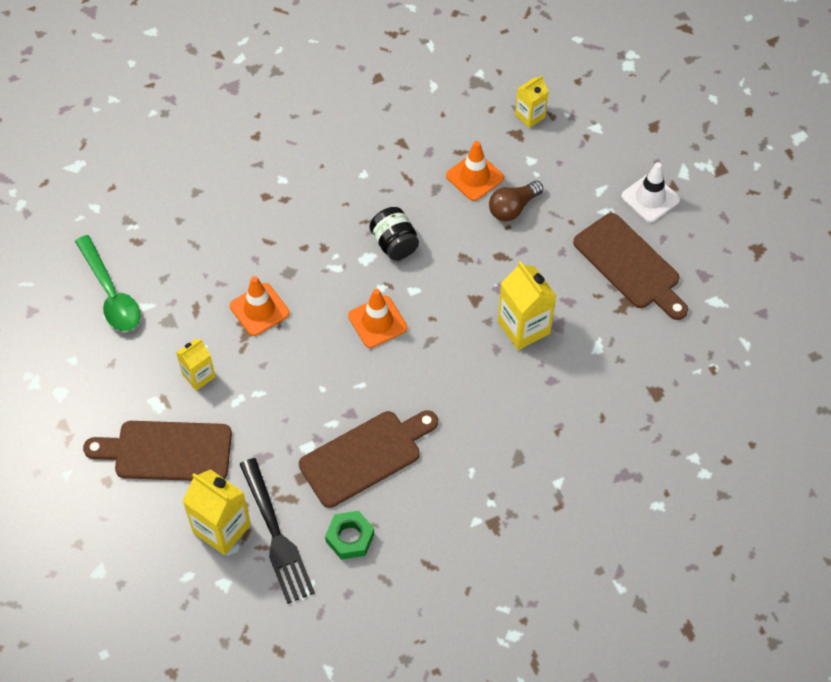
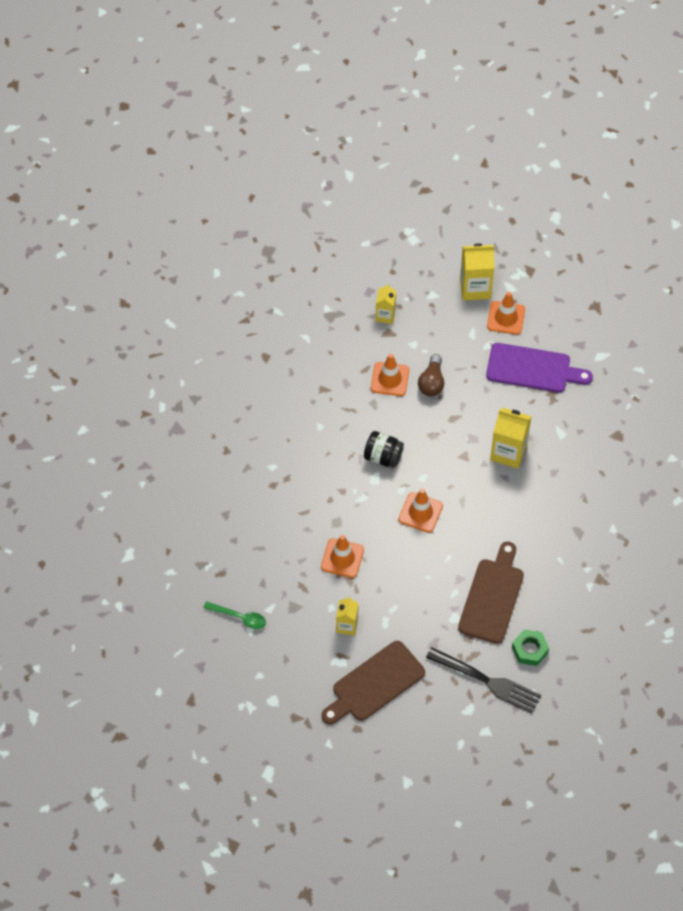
camera: 40 degrees left, 0 degrees up
green spoon [75,235,141,331] -> green spoon [203,601,266,629], size x0.64
yellow carton [182,469,251,555] -> yellow carton moved to [460,243,494,300]
brown cutting board [573,213,688,320] -> purple cutting board [486,343,593,392]
white traffic cone [621,162,680,222] -> orange traffic cone [487,292,525,335]

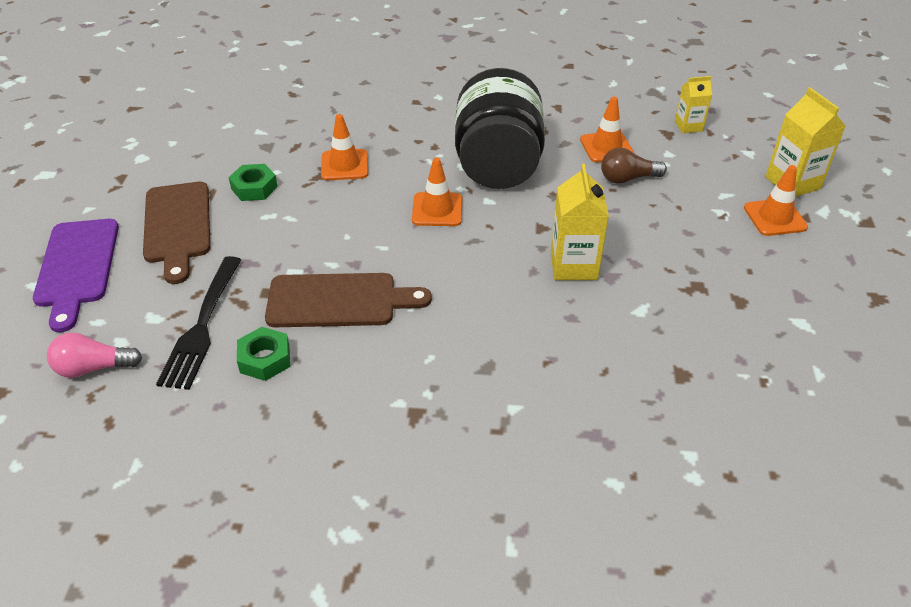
camera: 70 degrees right, 15 degrees down
green spoon [203,601,266,629] -> none
brown cutting board [321,641,425,725] -> brown cutting board turned 135 degrees counterclockwise [143,182,210,284]
yellow carton [336,596,359,636] -> green nut [229,164,278,201]
black jar [364,431,404,467] -> black jar [455,68,545,189], size x2.22
purple cutting board [486,343,593,392] -> purple cutting board moved to [33,219,119,332]
none -> pink light bulb [47,333,142,378]

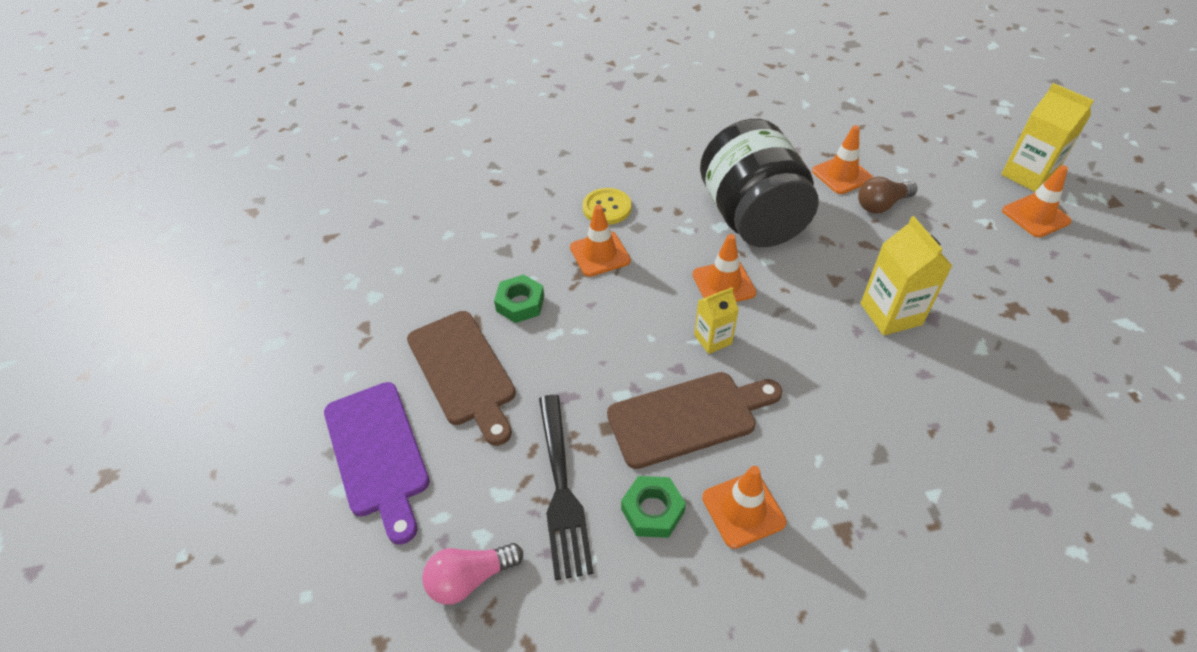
camera: 15 degrees left, 5 degrees up
yellow carton [675,76,712,133] -> yellow carton moved to [694,287,739,354]
none -> yellow button [583,188,631,225]
none -> orange traffic cone [702,466,787,549]

